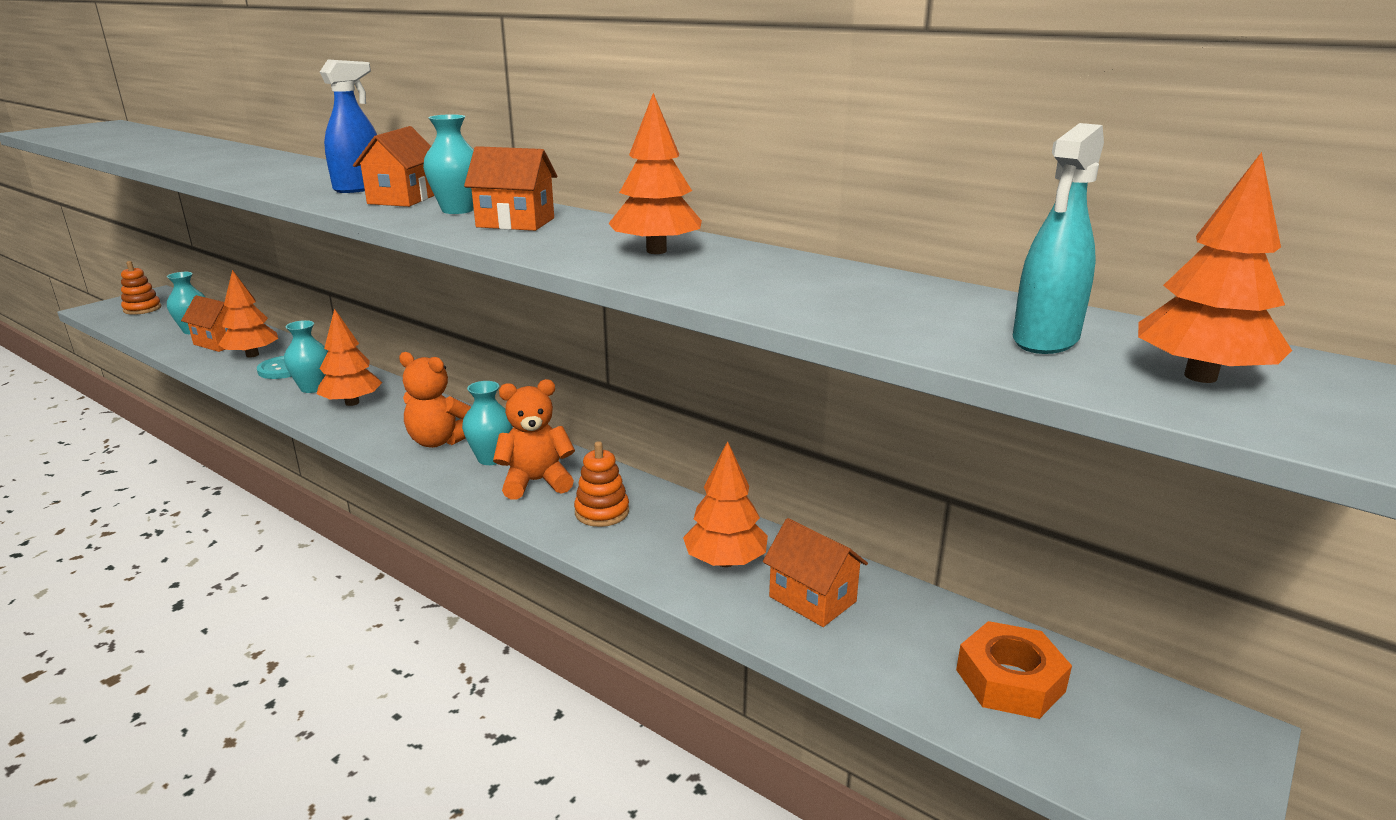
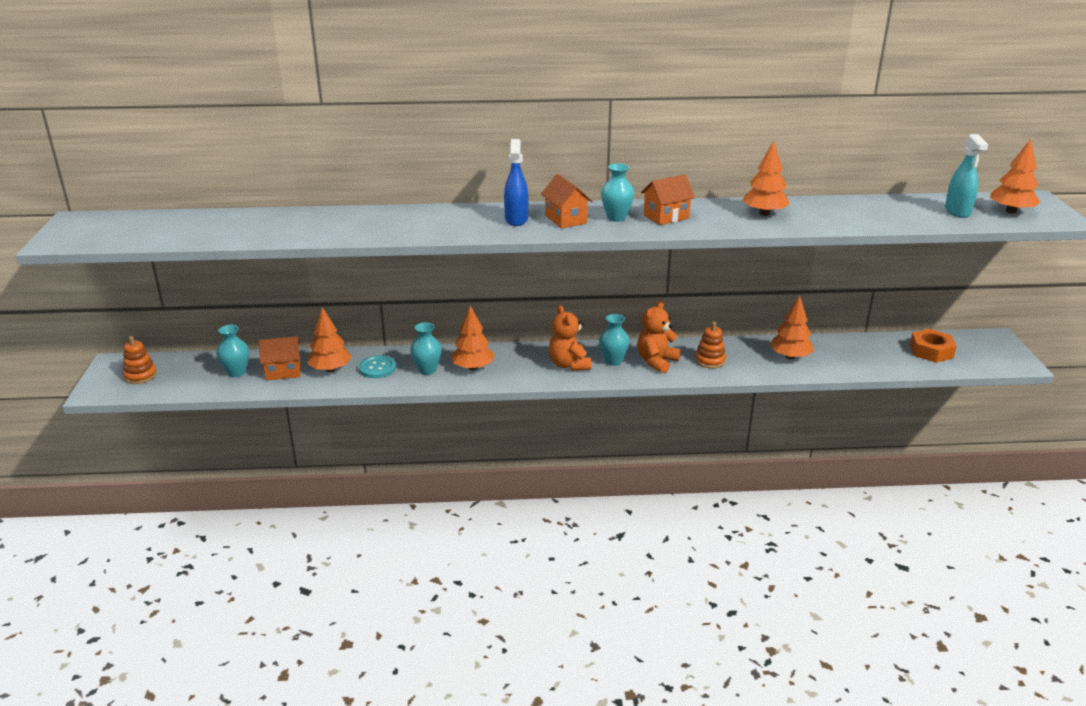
camera: 40 degrees left, 5 degrees up
orange teddy bear [399,352,471,448] -> orange teddy bear turned 90 degrees clockwise [549,305,592,371]
orange house [763,518,868,627] -> none

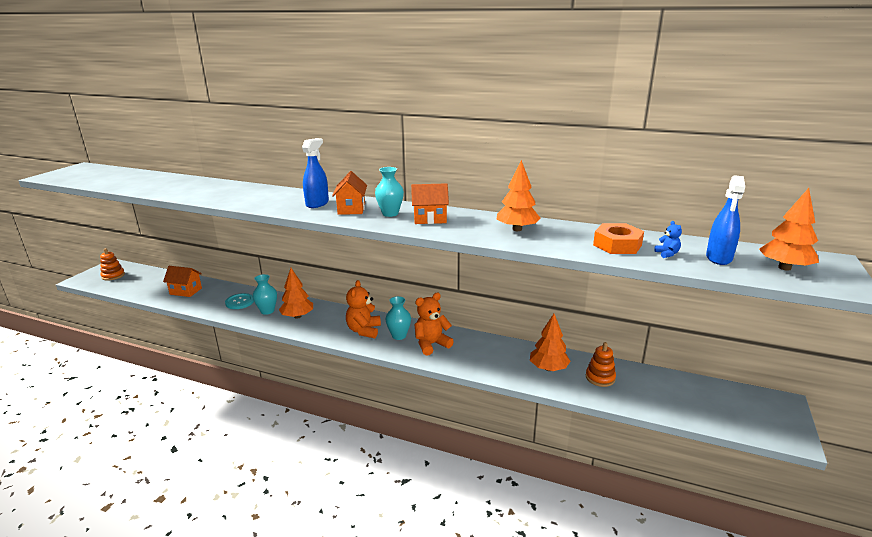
camera: 25 degrees right, 5 degrees down
turquoise vase [217,325,249,377] -> none
orange tree [307,307,352,372] -> none
orange stacking toy [695,322,726,369] -> orange stacking toy moved to [586,342,616,387]
orange nut [910,329,957,363] -> orange nut moved to [593,223,644,254]
turquoise spray bottle [945,134,988,218] -> blue spray bottle [706,175,745,265]
none -> blue teddy bear [654,221,682,258]

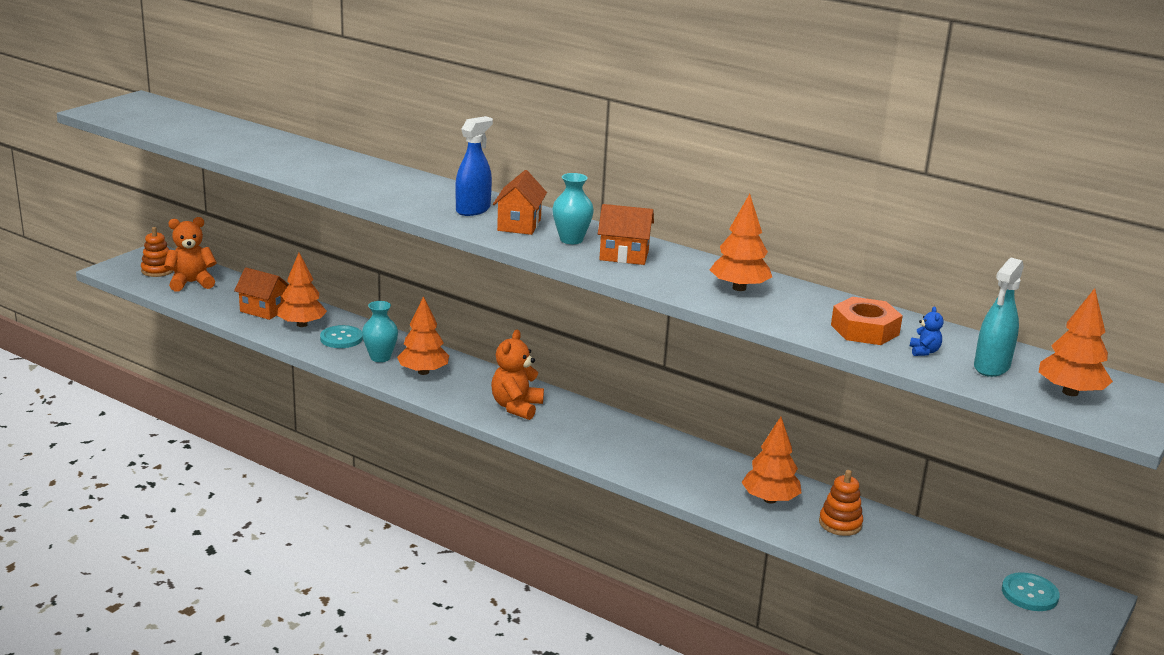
camera: 10 degrees right, 0 degrees up
turquoise vase [385,296,411,340] -> none
orange teddy bear [414,293,454,356] -> orange teddy bear moved to [164,217,217,291]
blue spray bottle [706,175,745,265] -> turquoise spray bottle [974,258,1024,377]
none -> orange tree [277,253,327,327]
none -> turquoise button [1002,572,1060,611]

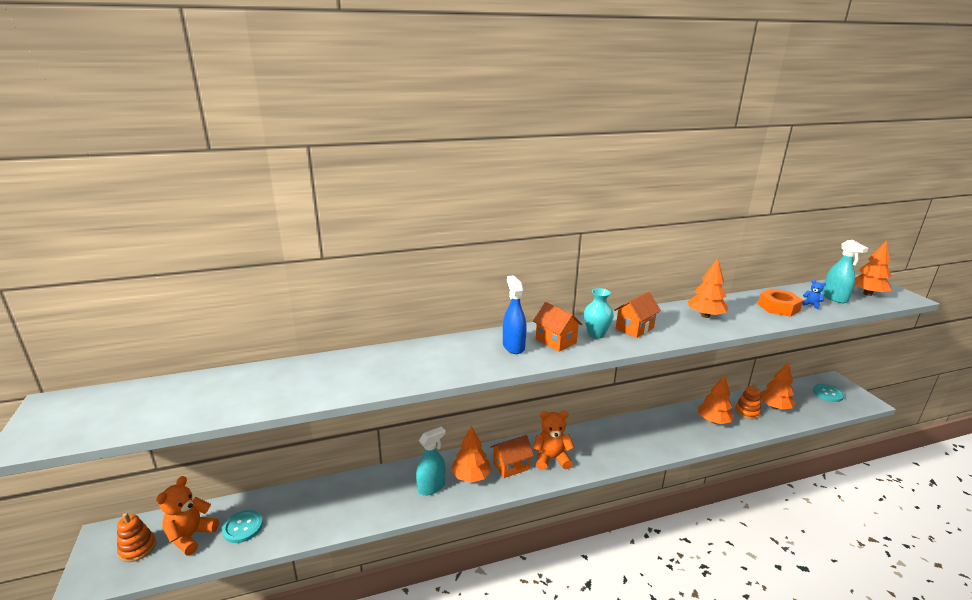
camera: 50 degrees left, 0 degrees up
orange house [234,267,289,320] -> orange house moved to [491,435,534,478]
orange tree [277,253,327,327] -> orange tree moved to [760,363,796,410]
turquoise button [320,325,363,348] -> turquoise button moved to [222,510,263,543]
turquoise vase [362,301,398,362] -> turquoise spray bottle [416,426,446,495]
orange teddy bear [491,330,544,420] -> orange teddy bear turned 120 degrees clockwise [533,411,575,470]

